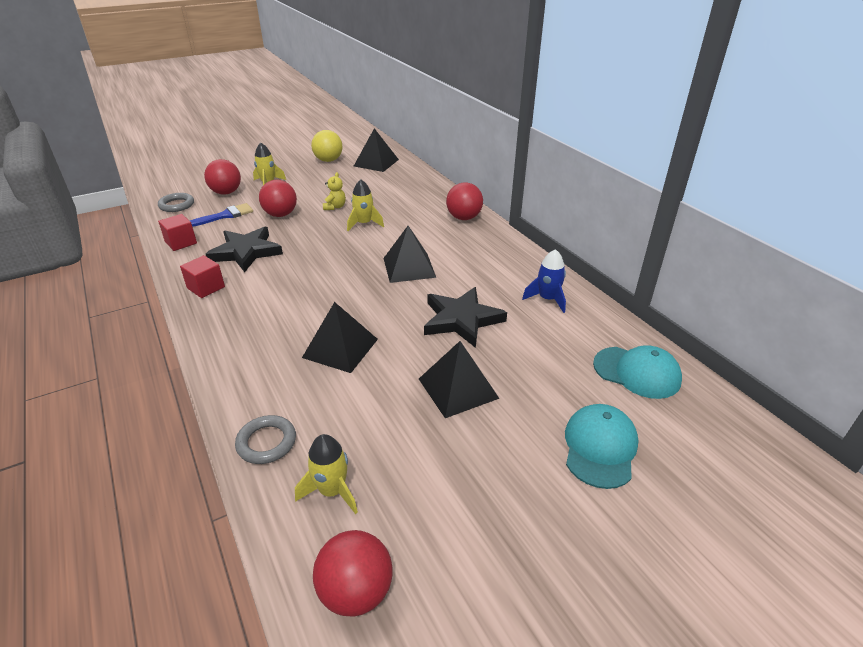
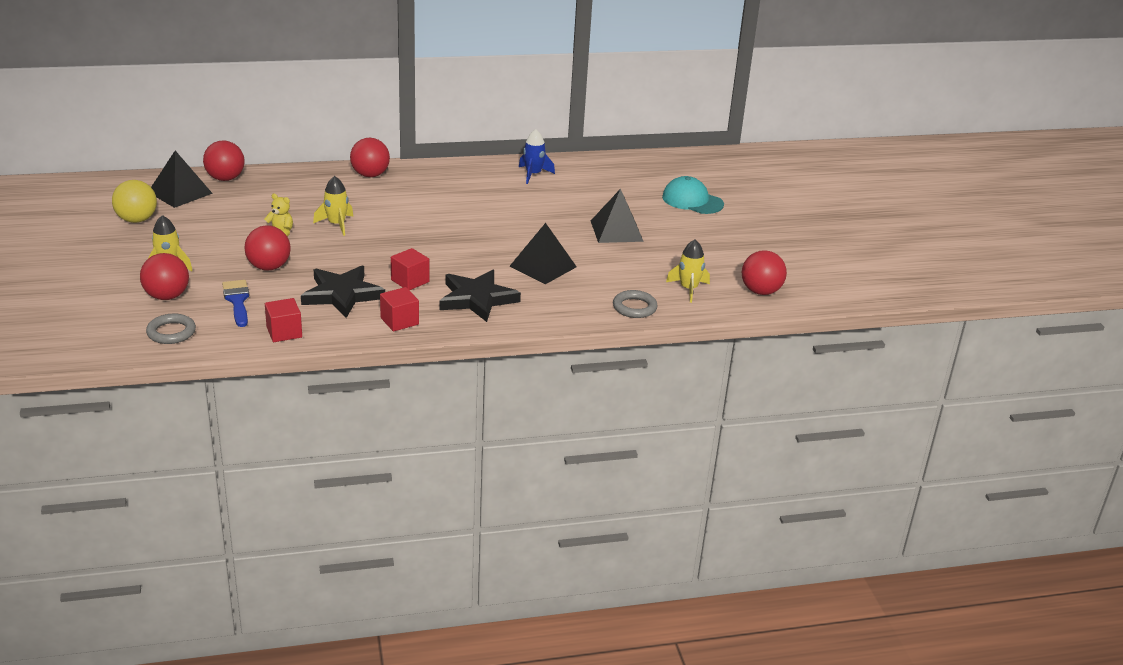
camera: 75 degrees left, 5 degrees down
black pyramid [384,226,436,283] -> none
black star [424,287,507,348] -> black star moved to [439,270,521,322]
turquoise cap [593,345,682,399] -> none
none -> red ball [203,140,245,181]
none -> red cube [391,248,429,290]

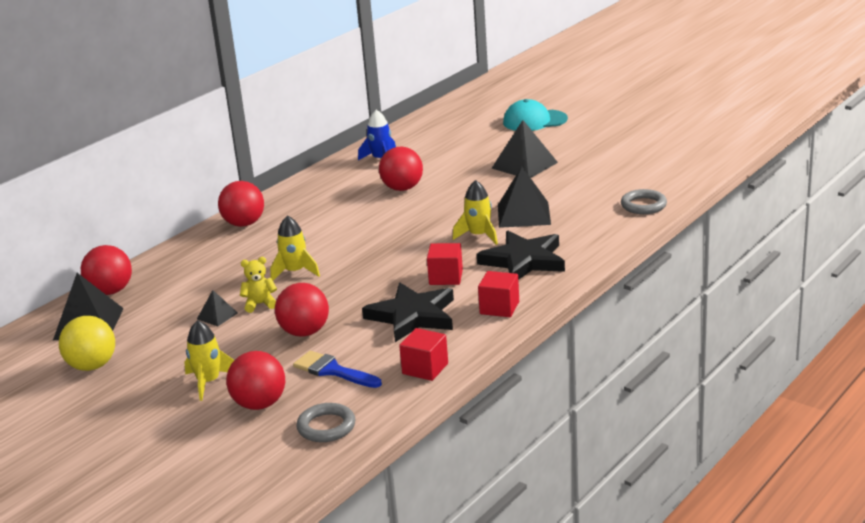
camera: 35 degrees left, 5 degrees down
yellow rocket [666,240,710,303] -> yellow rocket moved to [453,180,498,245]
red ball [742,250,787,295] -> red ball moved to [379,147,423,191]
none -> black pyramid [197,290,238,326]

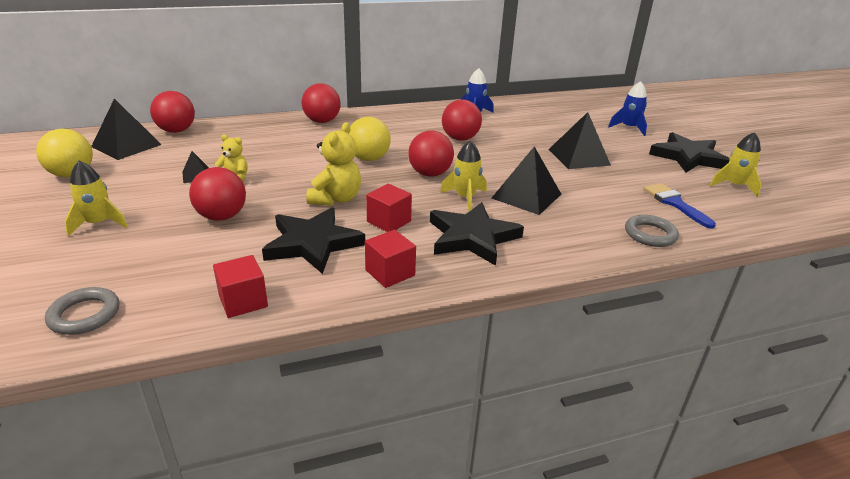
camera: 30 degrees right, 5 degrees up
red ball [226,351,285,410] -> red ball moved to [408,131,454,177]
yellow rocket [270,215,320,280] -> yellow rocket moved to [710,132,761,197]
blue brush [293,351,382,388] -> blue brush moved to [644,183,716,229]
turquoise cap [503,99,568,131] -> blue rocket [608,81,647,136]
none -> yellow teddy bear [306,122,361,206]
none -> yellow ball [349,117,391,161]
none -> black star [649,132,730,172]

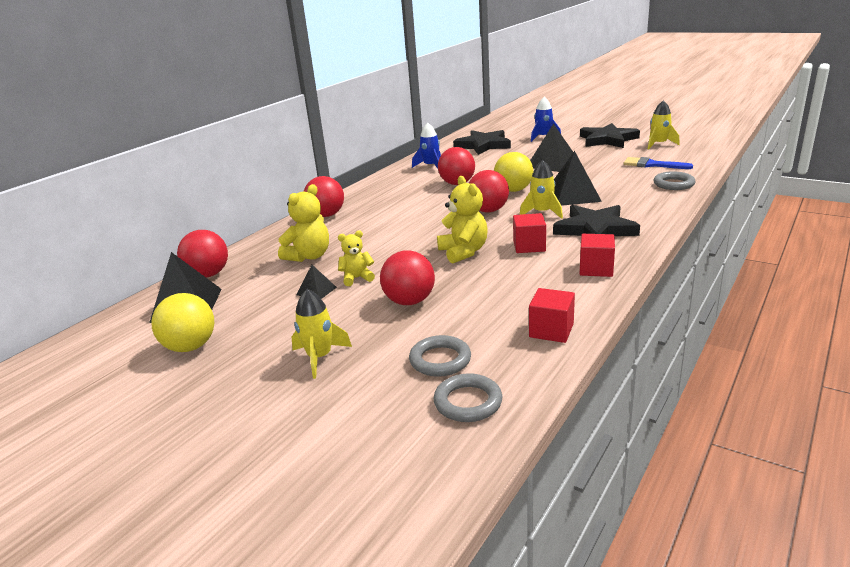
camera: 35 degrees left, 5 degrees down
black star [262,207,365,274] -> black star moved to [453,130,511,155]
yellow ball [349,117,391,161] -> yellow ball moved to [494,152,534,192]
none -> yellow teddy bear [278,184,329,262]
none -> grey ring [409,335,471,377]

